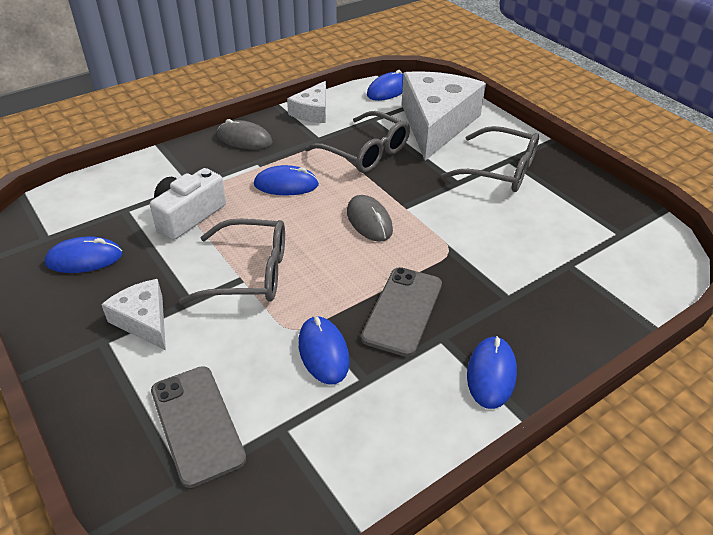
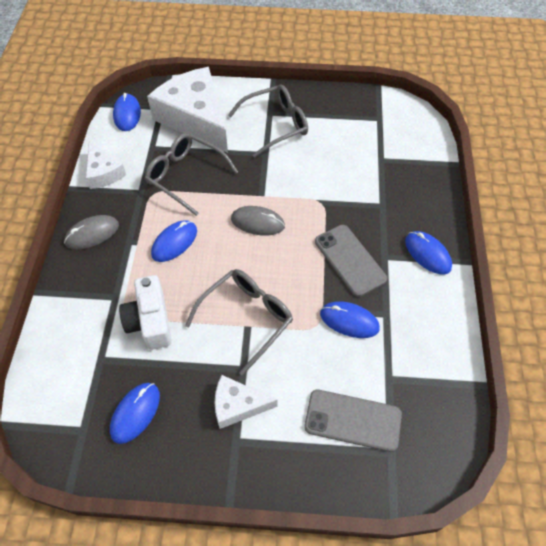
camera: 50 degrees left, 15 degrees up
grey glasses [305,111,410,173] -> grey glasses turned 135 degrees counterclockwise [145,133,238,216]

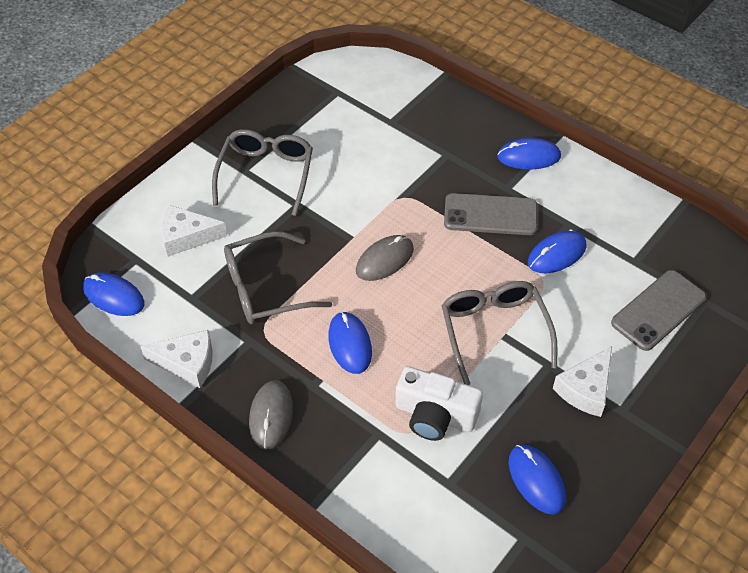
camera: 55 degrees left, 5 degrees down
white cheese [147,67,228,153] -> white cheese [161,205,227,257], size x0.50

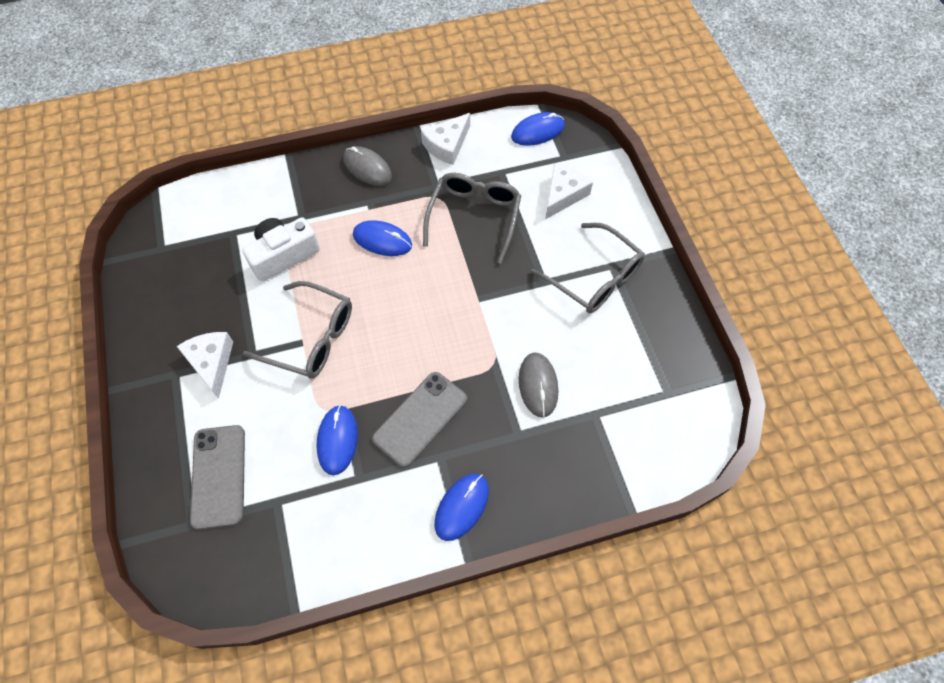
camera: 125 degrees right, 10 degrees up
grey mouse [356,235,414,281] -> grey mouse moved to [519,352,558,418]
blue mouse [508,444,566,515] -> none

